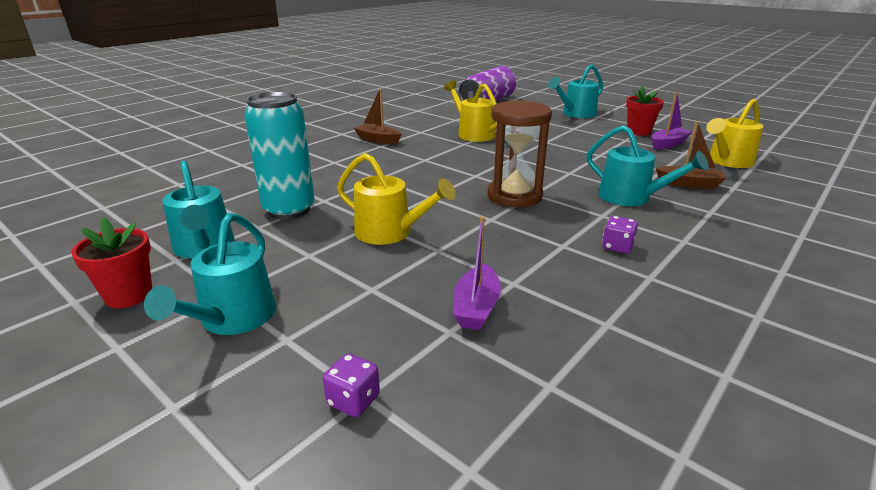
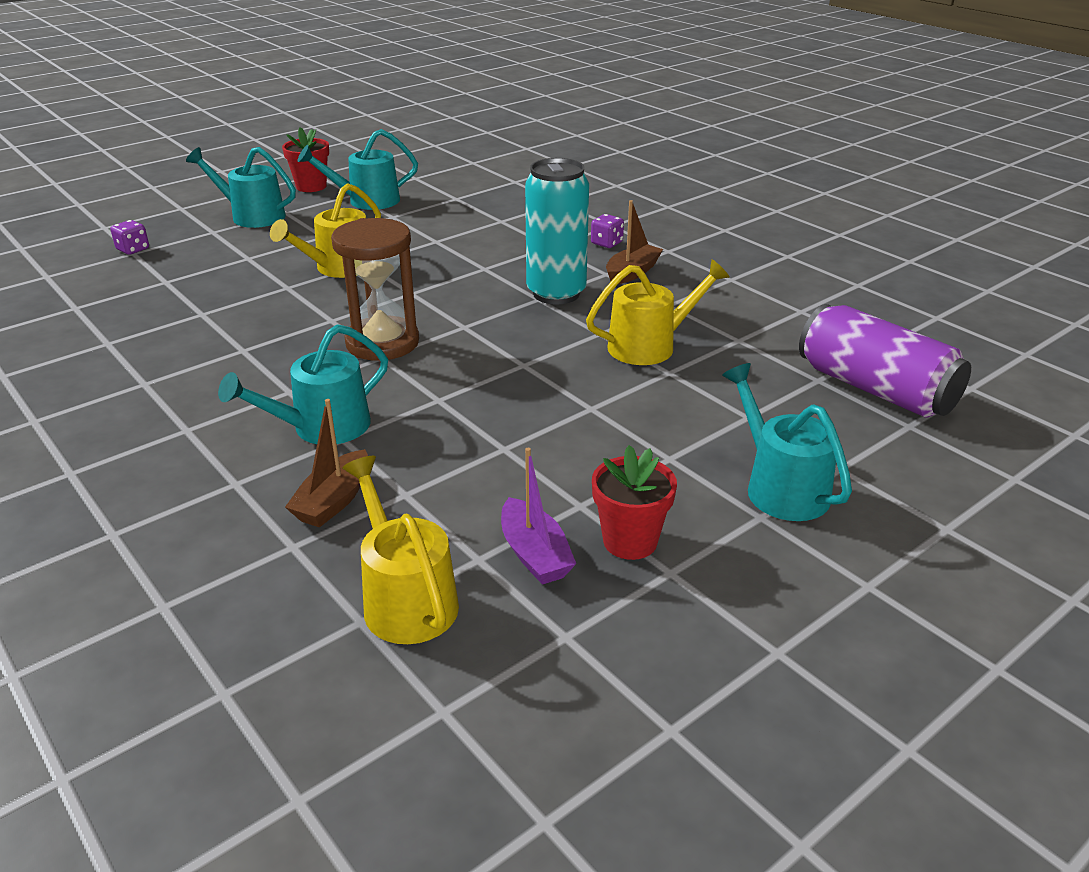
camera: 100 degrees right, 5 degrees up
turquoise can [244,92,315,220] -> turquoise can moved to [525,158,589,304]
purple boat [453,216,501,330] -> none
purple dice [602,216,638,254] -> purple dice moved to [591,214,624,248]

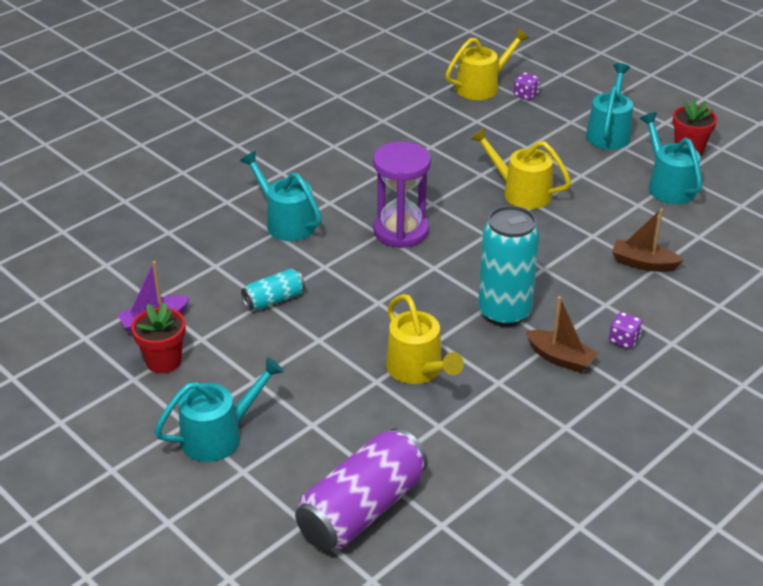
camera: 85 degrees right, 5 degrees up
brown boat [285,399,368,528] -> brown boat moved to [612,208,683,272]
brown hourglass [331,218,419,361] -> purple hourglass [373,142,431,248]
yellow watering can [342,456,459,644] -> yellow watering can moved to [446,28,529,100]
none -> turquoise can [241,269,305,311]

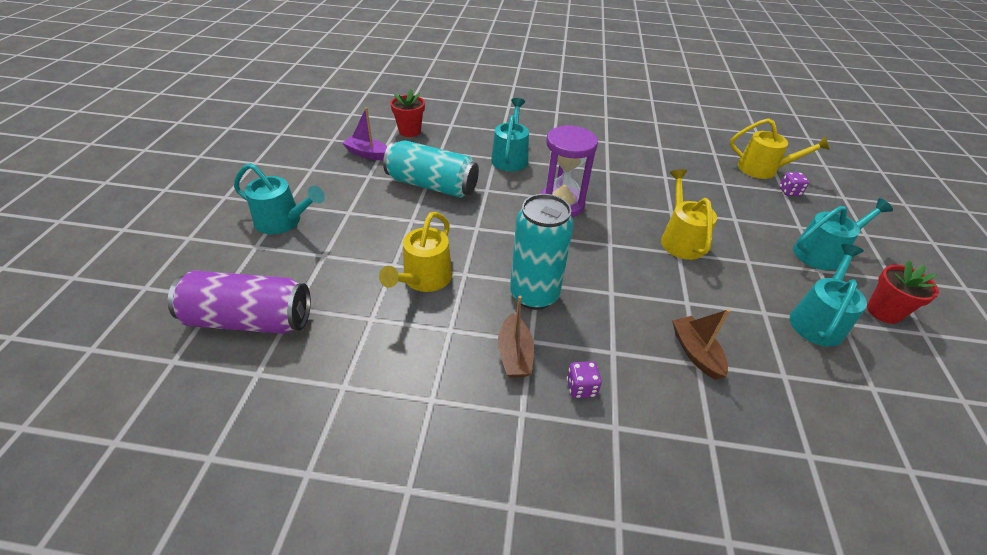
camera: 50 degrees right, 5 degrees up
red flower pot [131,302,186,373] -> red flower pot moved to [390,89,425,137]
turquoise can [241,269,305,311] -> turquoise can [383,140,479,198], size x1.92

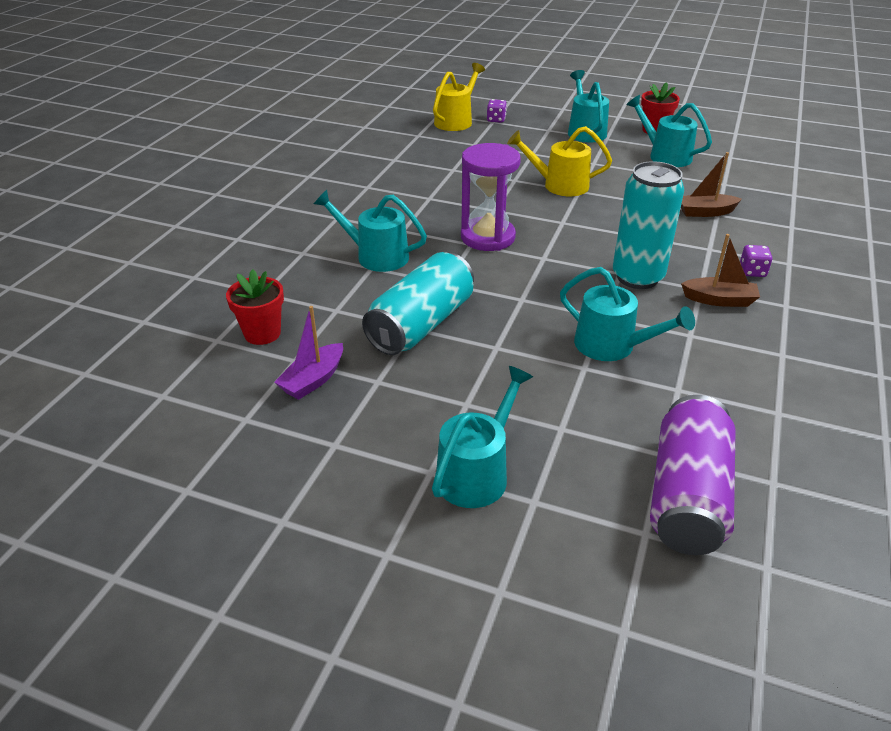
camera: 75 degrees left, 5 degrees down
yellow watering can [379,212,452,292] -> turquoise watering can [560,267,695,361]

